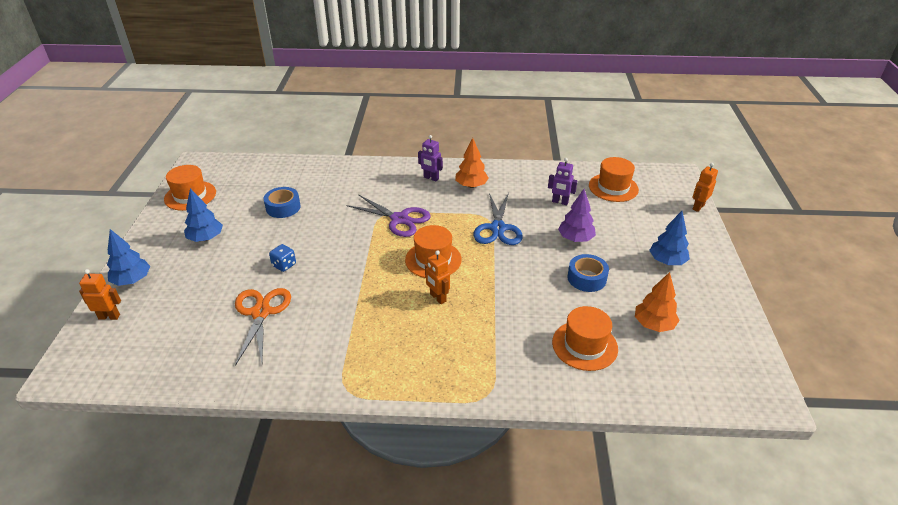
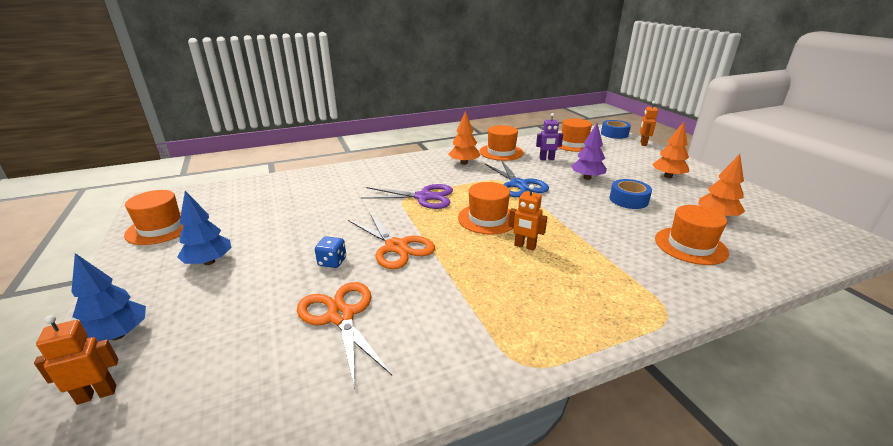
camera: 25 degrees left, 10 degrees down
blue tape [264,187,301,218] -> blue tape moved to [601,120,631,139]
purple robot [418,135,443,181] -> none
blue tree [649,211,690,265] -> orange tree [652,122,689,178]
none -> orange scissors [348,212,435,269]
none -> orange hat [480,125,524,161]

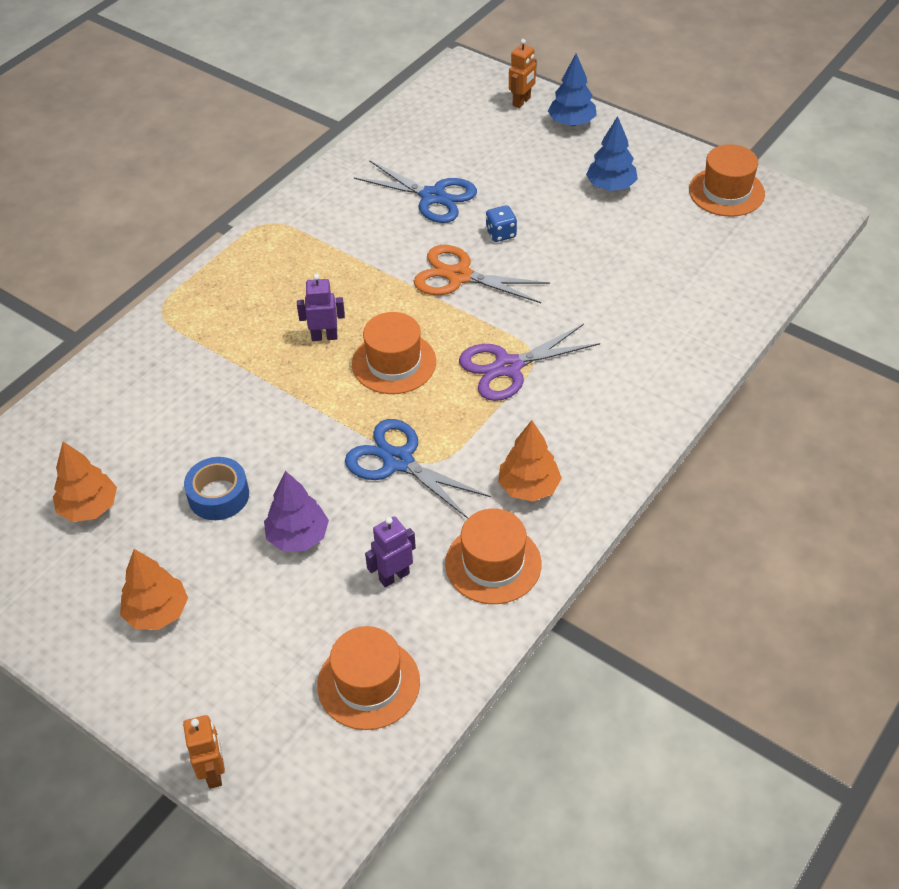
camera: 150 degrees right, 20 degrees up
orange scissors [297,282,392,389] -> blue scissors [354,160,477,223]
orange robot [508,184,547,251] -> purple robot [297,274,345,341]
blue tape [601,120,631,139] -> none
orange hat [655,205,729,265] -> none

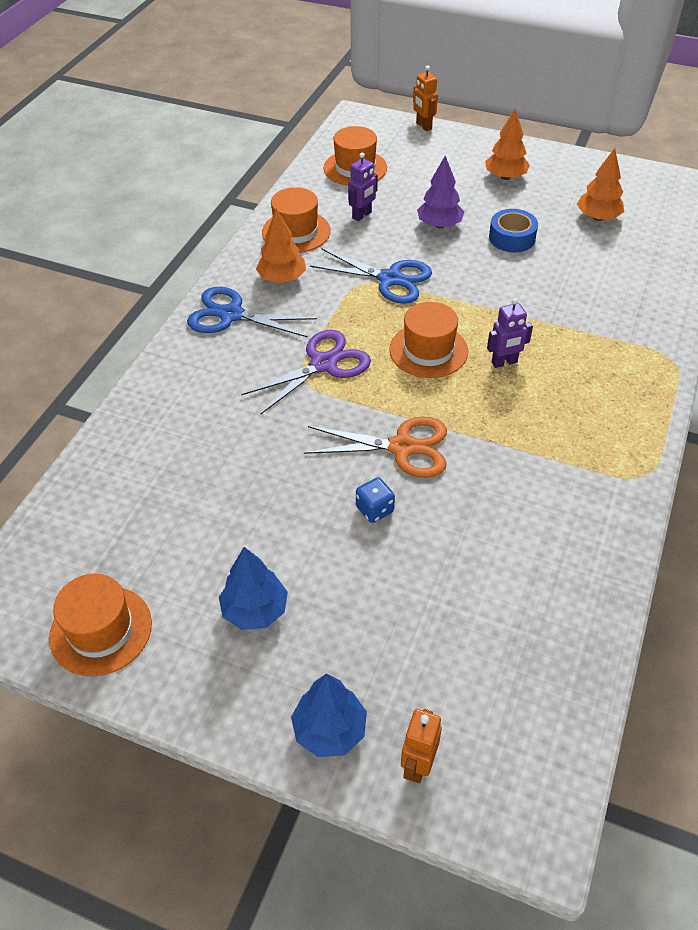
camera: 165 degrees right, 0 degrees up
blue scissors [354,160,477,223] -> blue scissors moved to [187,287,317,338]

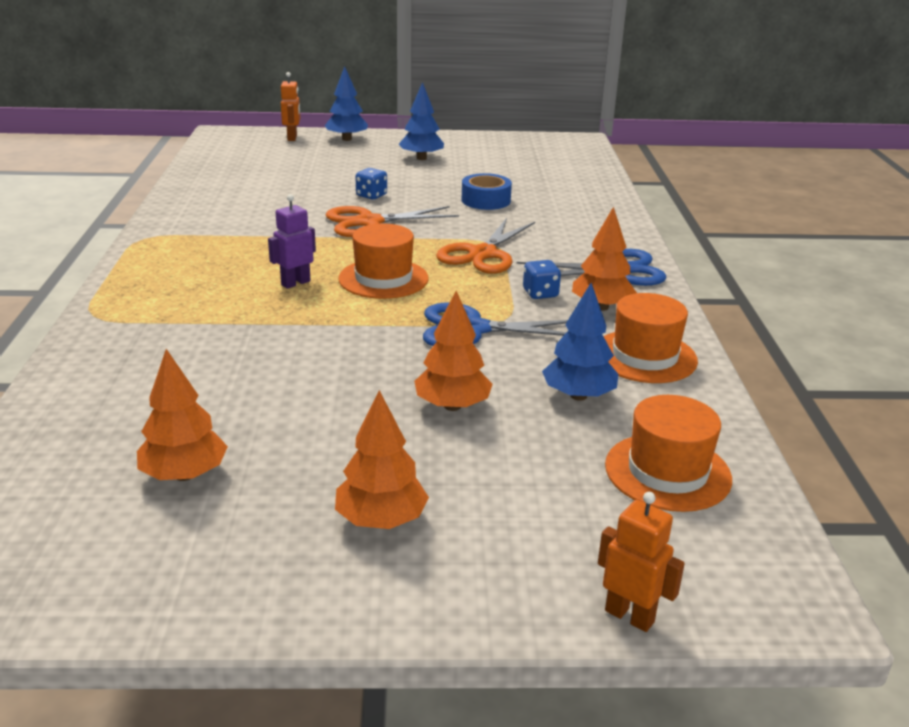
camera: 155 degrees right, 20 degrees down
orange hat [49,574,152,676] -> none
purple scissors [241,330,371,414] -> orange scissors [436,218,535,274]
purple robot [348,153,378,221] -> blue tree [542,283,619,401]
purple tree [417,155,464,228] -> orange tree [414,291,493,411]
blue tape [489,209,538,252] -> blue tape moved to [461,173,512,210]
none -> blue dice [523,260,561,299]

